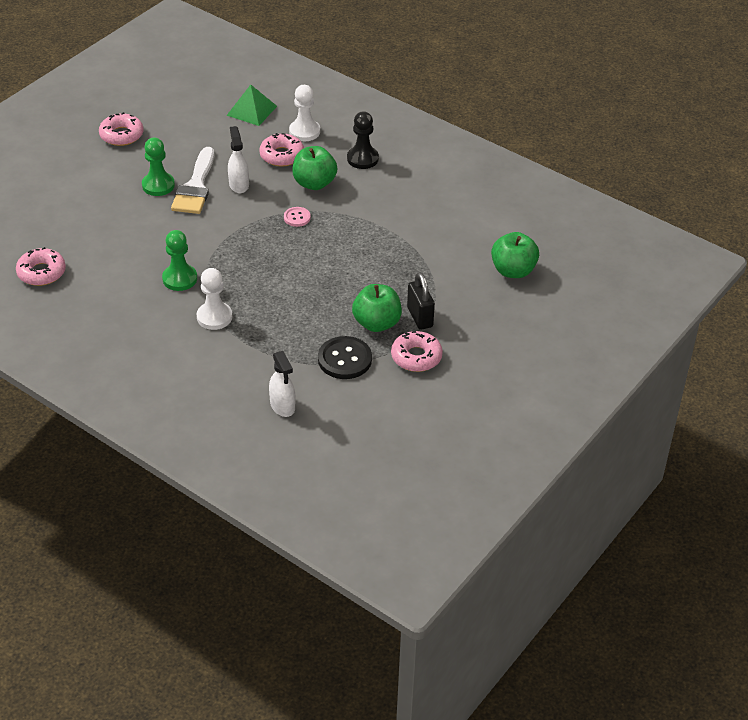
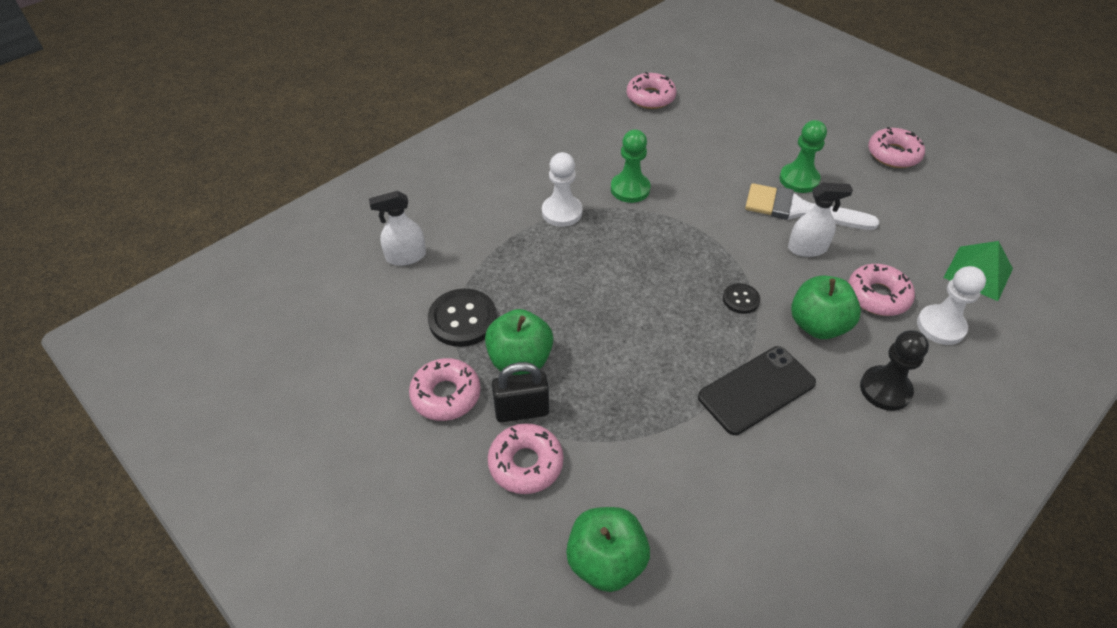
camera: 100 degrees right, 5 degrees up
pink button [284,207,311,227] -> black button [723,283,760,314]
none -> pink donut [488,423,564,494]
none -> black phone [698,346,816,435]

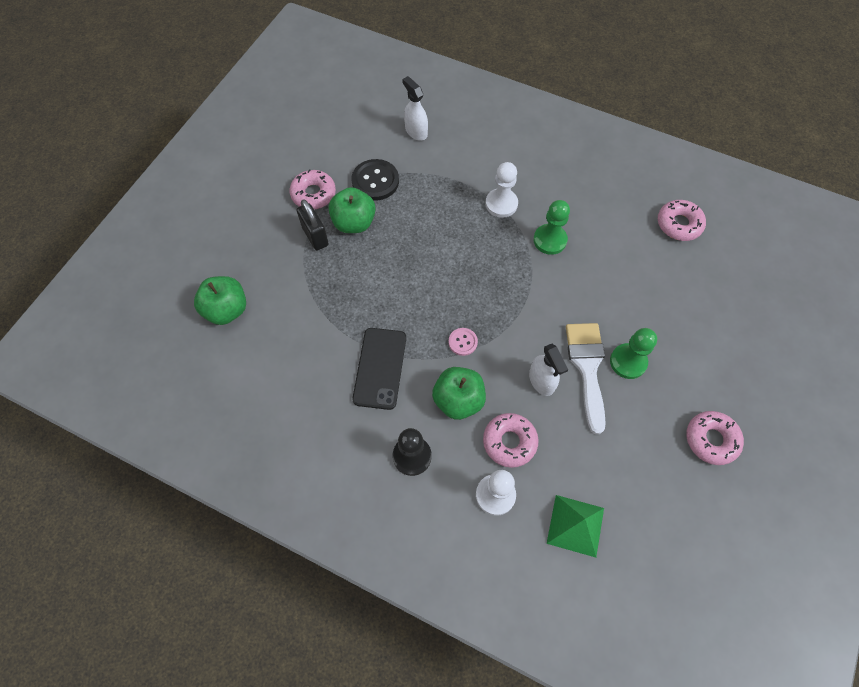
camera: 70 degrees right, 15 degrees up
pink donut [488,423,564,494] -> none
black phone [698,346,816,435] -> black phone turned 60 degrees clockwise [352,328,406,410]
black button [723,283,760,314] -> pink button [449,328,478,356]

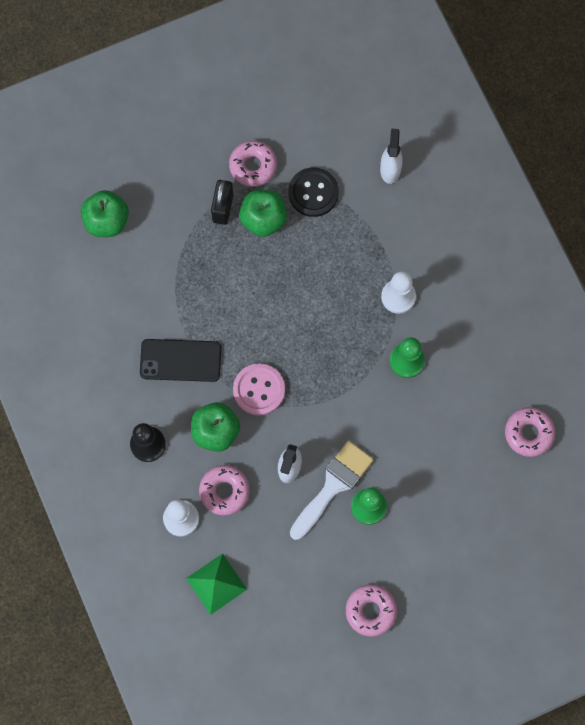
camera: 40 degrees right, 10 degrees up
black phone [352,328,406,410] -> black phone turned 45 degrees clockwise [140,339,221,382]
pink button [449,328,478,356] -> pink button [233,363,285,416], size x1.83

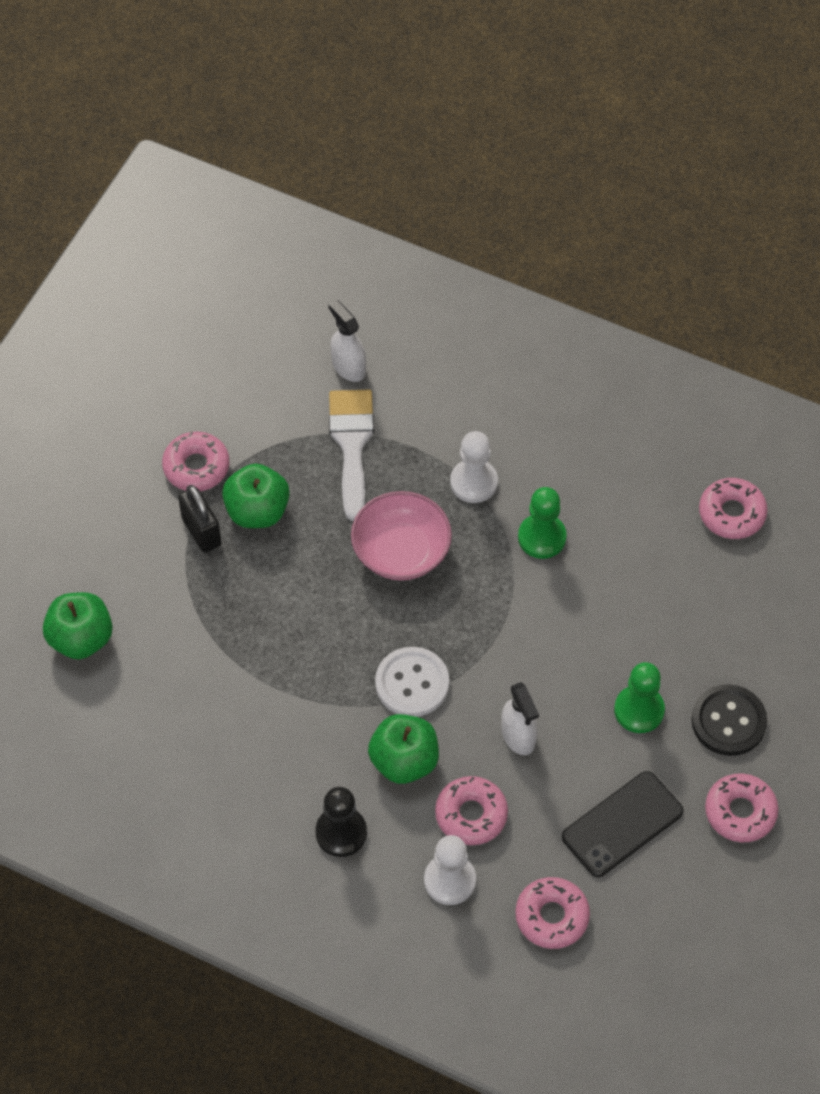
camera: 40 degrees left, 15 degrees down
black phone [140,339,221,382] -> black phone moved to [562,771,684,877]
green pyramid [186,553,247,615] -> pink donut [515,877,590,949]
pink button [233,363,285,416] -> white button [375,647,449,717]
black button [289,167,339,217] -> black button moved to [692,684,767,756]
white brush [290,441,374,540] -> white brush moved to [329,390,374,521]
none -> pink bowl [351,491,452,580]

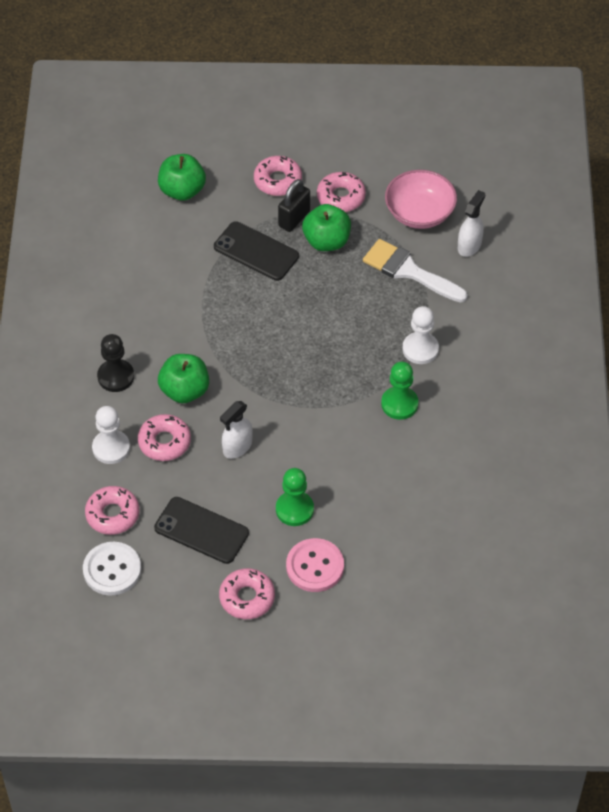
camera: 65 degrees right, 5 degrees down
white brush [329,390,374,521] -> white brush turned 120 degrees counterclockwise [363,239,468,303]
pink bowl [351,491,452,580] -> pink bowl moved to [385,170,457,229]
white button [375,647,449,717] -> white button moved to [83,542,141,596]
black button [692,684,767,756] -> pink button [286,538,344,592]
pink donut [699,478,768,539] -> pink donut moved to [254,156,302,196]
none -> black phone [214,221,299,281]

